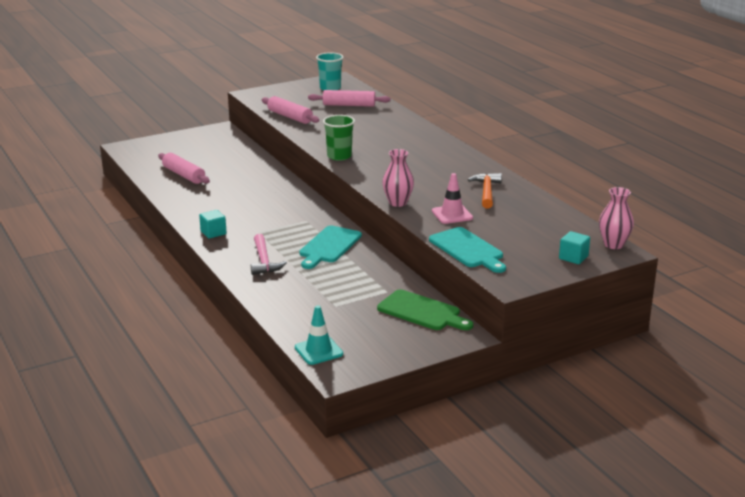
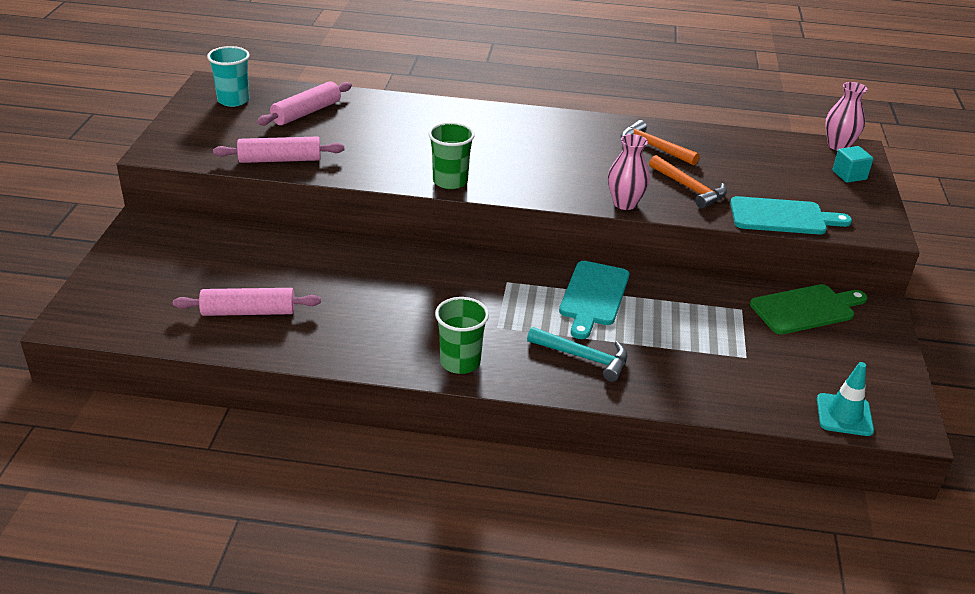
camera: 55 degrees left, 10 degrees up
turquoise cube [199,210,227,239] -> green cup [435,297,489,374]
pink hammer [251,234,287,275] -> turquoise hammer [527,327,627,382]
turquoise cutting board [299,226,362,269] -> turquoise cutting board turned 45 degrees clockwise [559,261,629,339]
pink traffic cone [432,173,473,224] -> orange hammer [649,155,727,209]

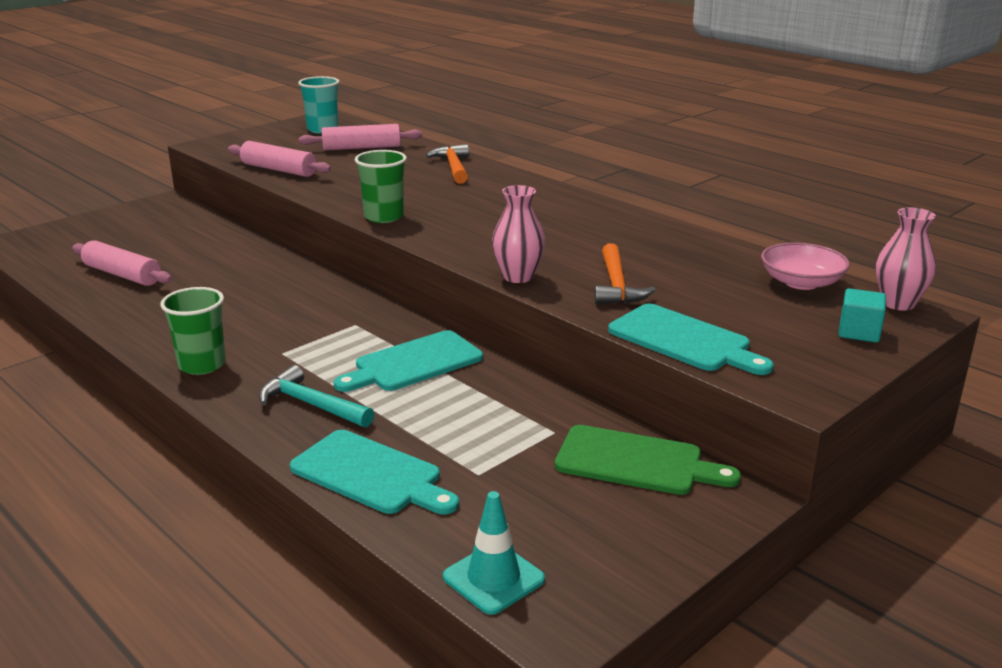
camera: 40 degrees right, 10 degrees down
turquoise hammer [527,327,627,382] -> turquoise hammer turned 150 degrees clockwise [259,365,374,427]
orange hammer [621,120,699,166] -> orange hammer moved to [426,144,469,184]
none -> turquoise cutting board [290,430,459,514]
none -> pink bowl [761,243,850,290]

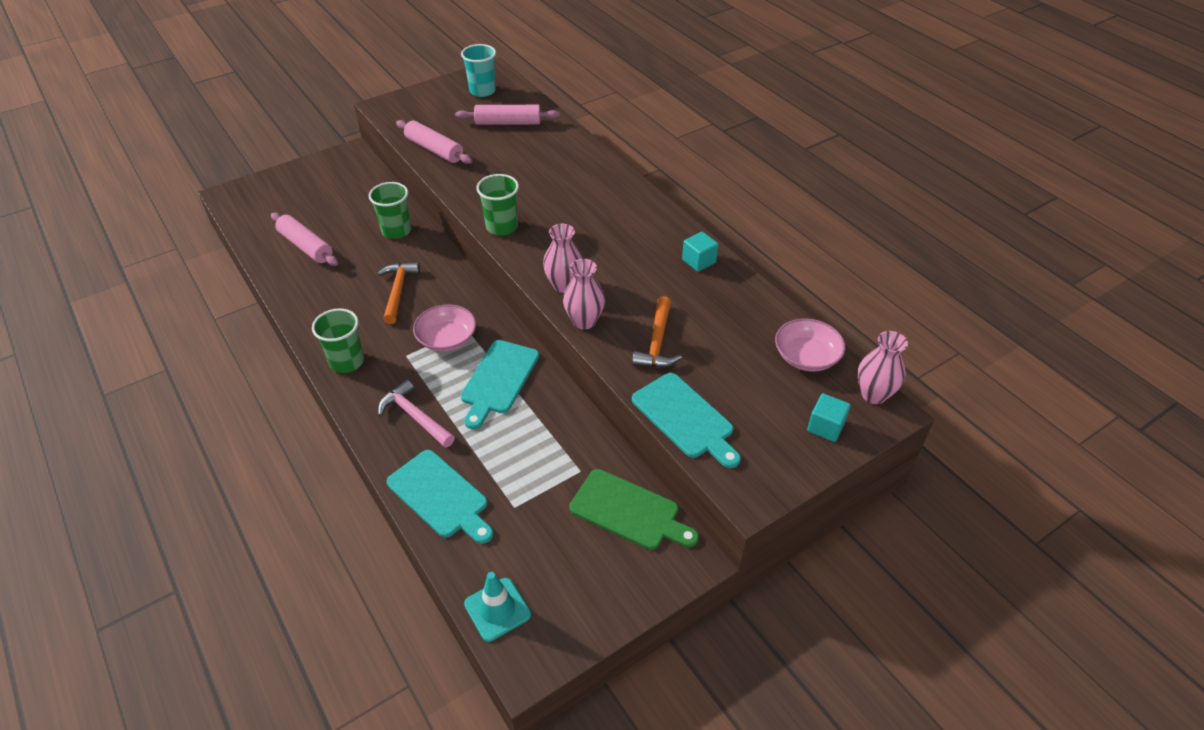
camera: 10 degrees right, 20 degrees up
turquoise hammer [259,365,374,427] -> pink hammer [378,379,455,448]
turquoise cutting board [333,330,483,392] -> turquoise cutting board turned 45 degrees counterclockwise [461,340,539,429]
orange hammer [426,144,469,184] -> orange hammer moved to [377,262,420,324]
none -> green cup [369,182,411,239]
none -> pink bowl [413,304,476,352]
none -> pink vase [543,224,582,293]
none -> turquoise cube [682,232,719,272]

